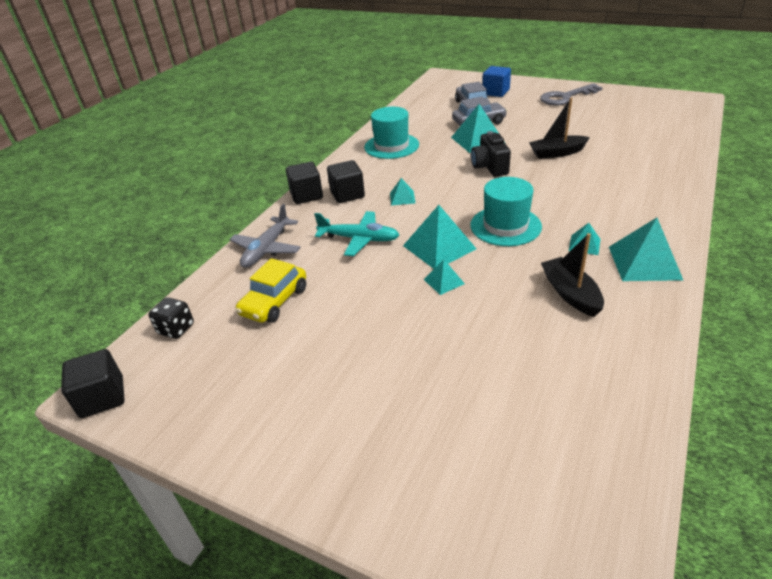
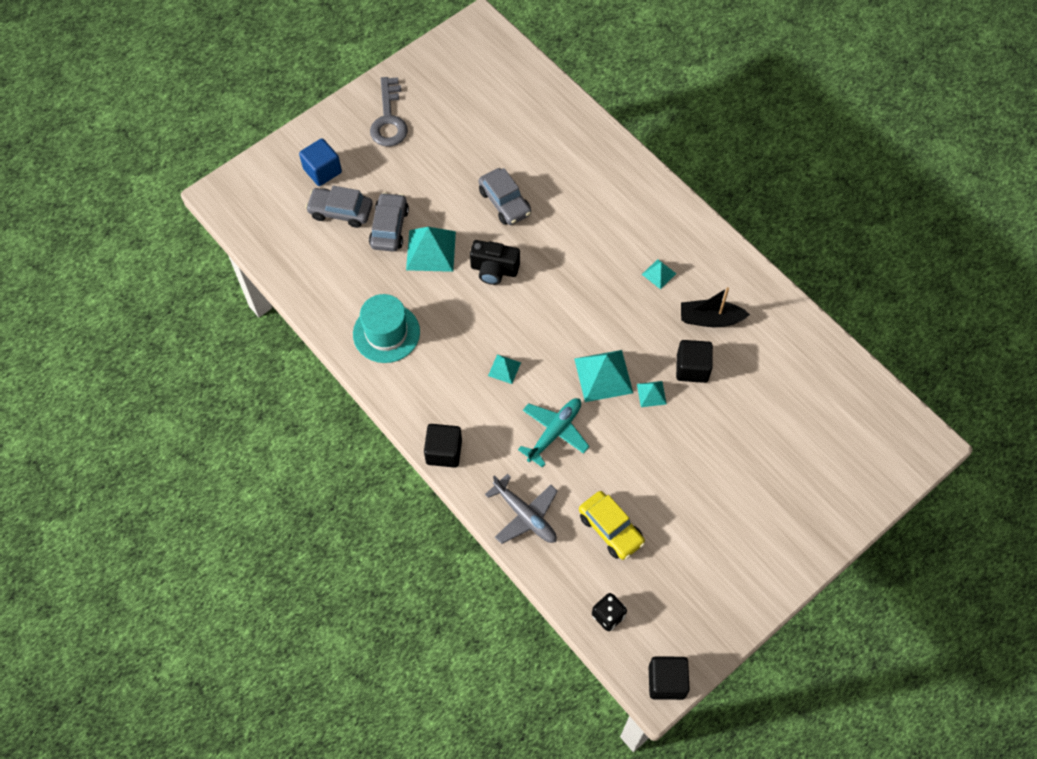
camera: 70 degrees left, 25 degrees up
black cube [327,160,365,203] -> black cube moved to [676,340,713,383]
turquoise hat [470,177,542,246] -> none
black boat [529,98,590,159] -> grey car [479,168,531,225]
turquoise pyramid [609,218,683,281] -> none

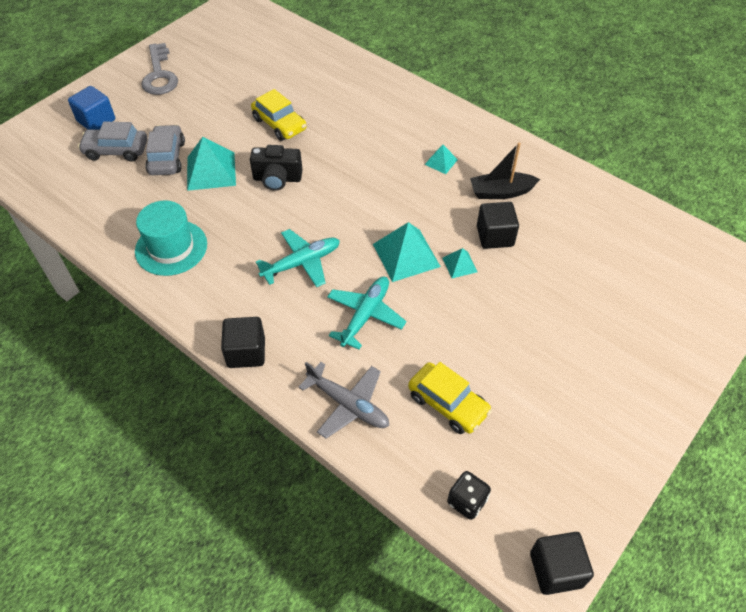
camera: 10 degrees left, 10 degrees down
grey car [479,168,531,225] -> yellow car [251,89,307,141]
turquoise pyramid [488,354,521,384] -> turquoise plane [256,229,340,287]

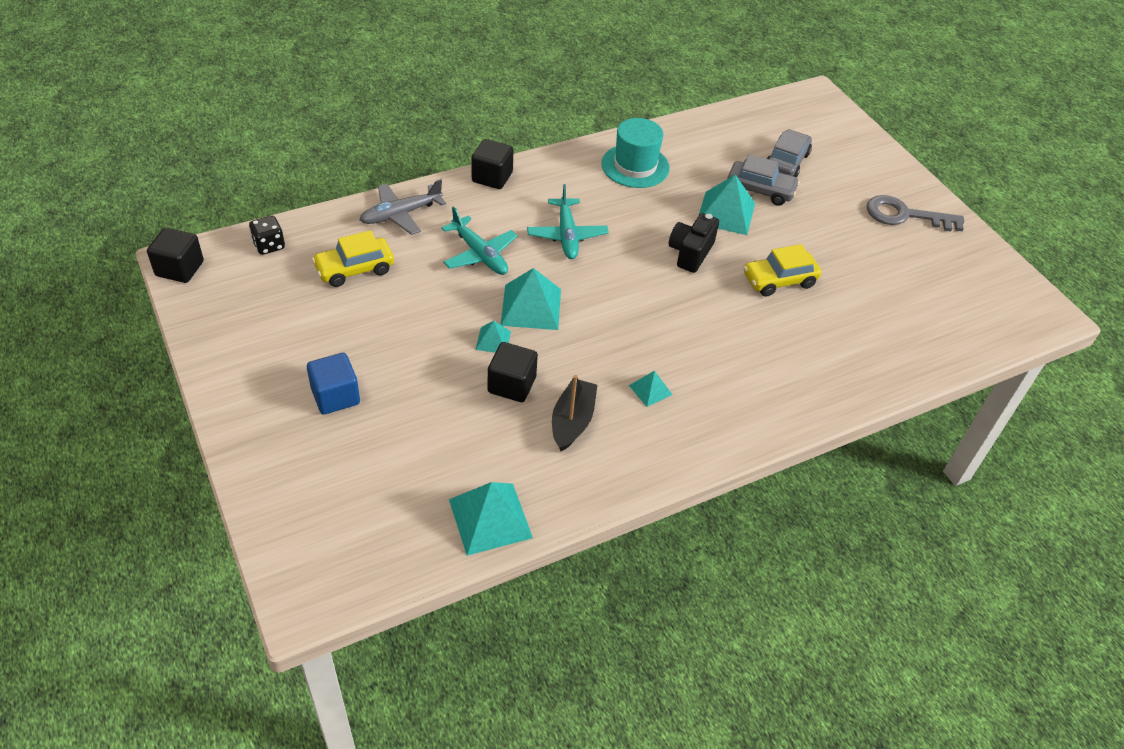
camera: 110 degrees right, 5 degrees down
blue cube [68,86,115,130] -> blue cube moved to [307,353,360,415]
none -> turquoise pyramid [449,482,533,556]

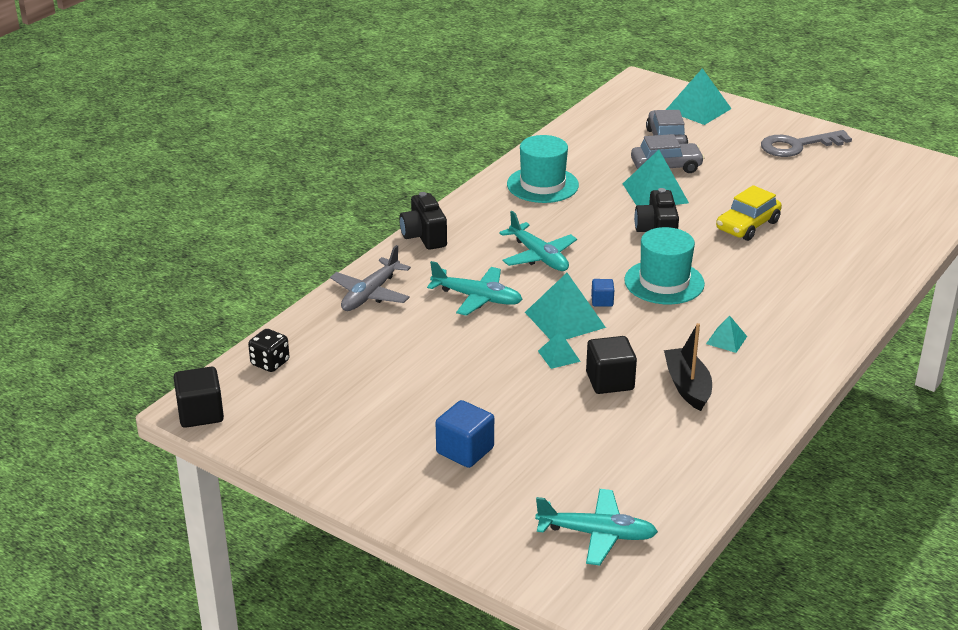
camera: 25 degrees left, 15 degrees down
yellow car [312,230,394,287] -> none
turquoise pyramid [449,482,533,556] -> turquoise pyramid moved to [666,68,732,125]
black cube [471,139,514,189] -> black camera [399,192,447,250]
none -> turquoise plane [535,489,658,565]
none -> blue cube [591,279,614,307]
none -> turquoise hat [624,227,705,304]

